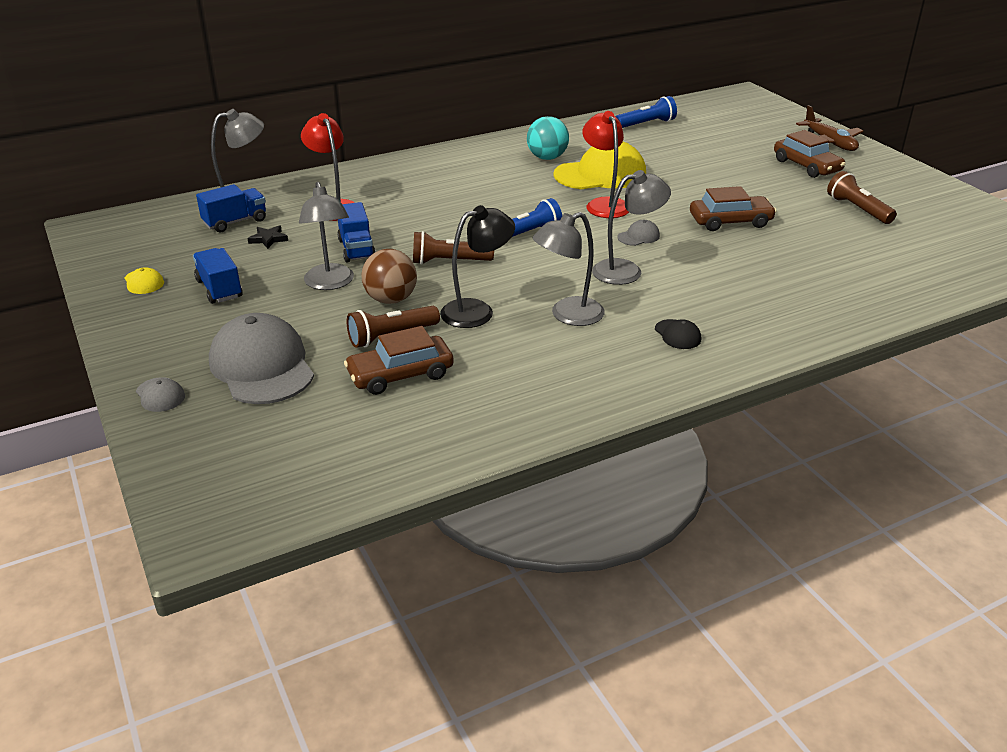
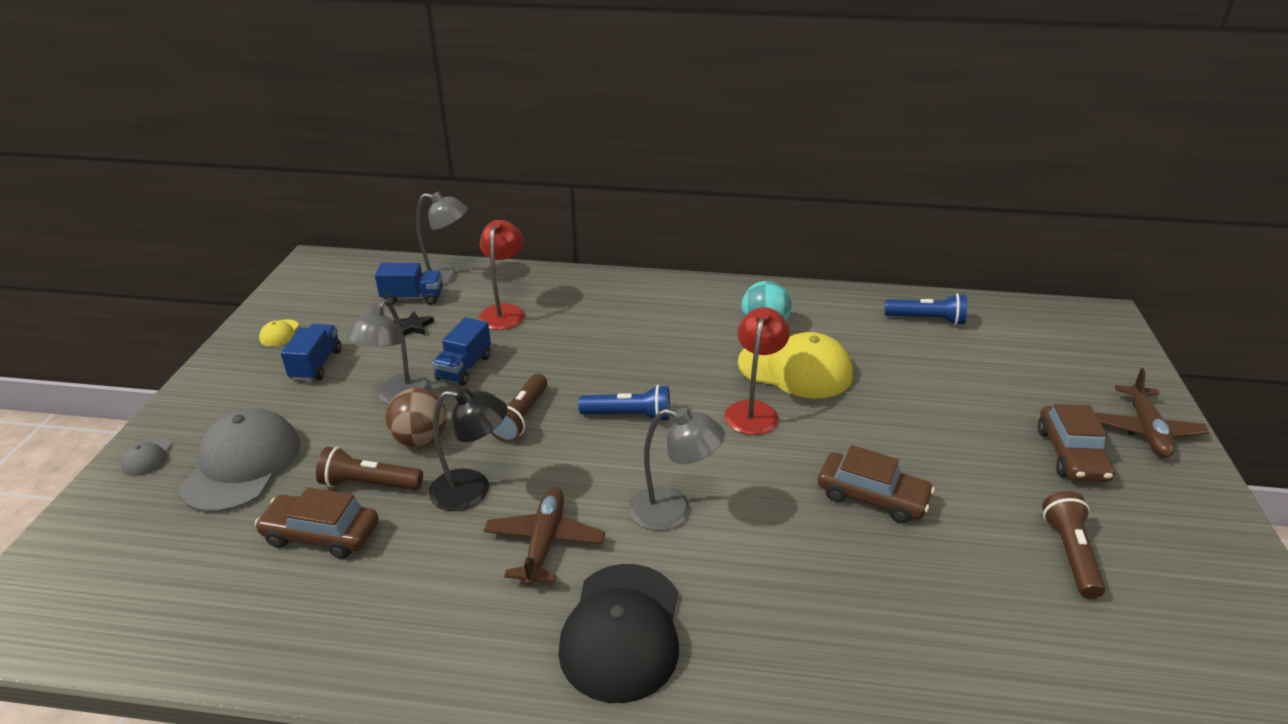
camera: 35 degrees right, 0 degrees up
brown flashlight [413,231,494,265] -> brown flashlight turned 105 degrees counterclockwise [490,374,547,442]
grey lamp [532,212,605,326] -> brown plane [484,487,605,586]
grey cap [617,220,660,246] -> none
black cap [655,319,701,349] -> black cap [558,564,679,703], size x2.36

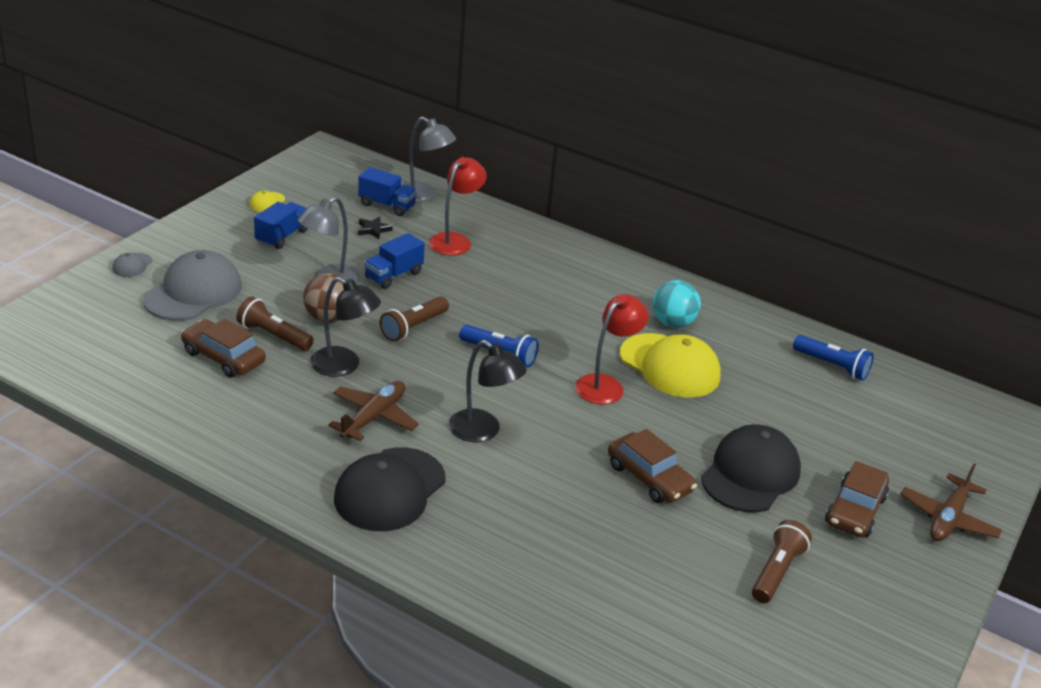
camera: 20 degrees right, 0 degrees up
grey lamp [629,408,725,531] -> black lamp [449,340,527,442]
none -> black cap [701,424,801,512]

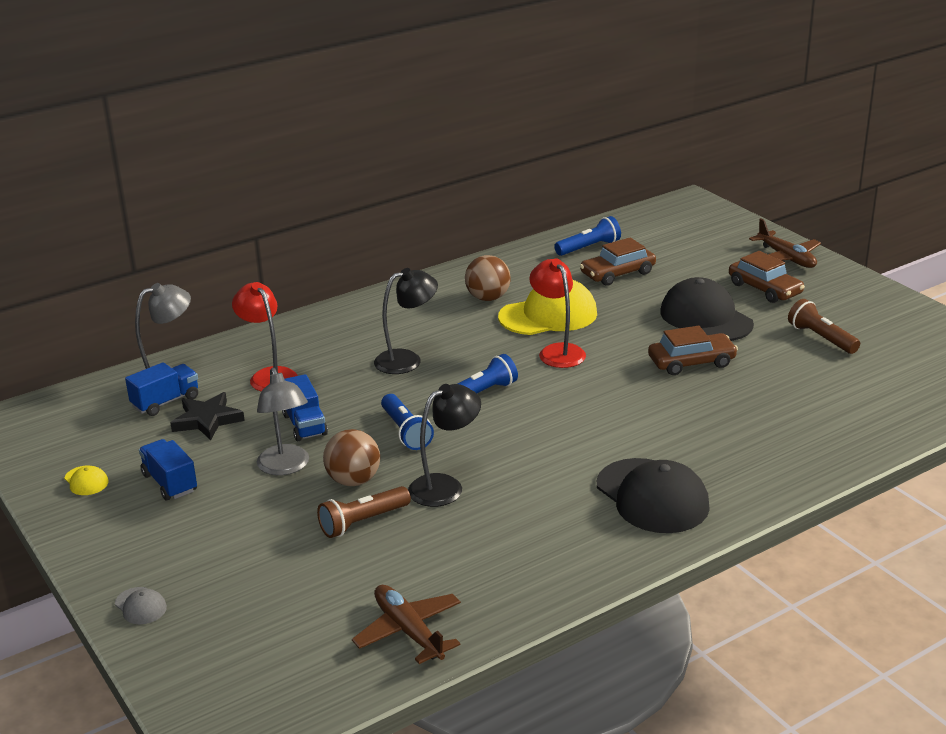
camera: 60 degrees left, 5 degrees down
grey cap [143,250,242,321] -> none
brown car [181,319,266,378] -> brown car moved to [580,238,656,286]
brown plane [328,381,419,441] -> brown plane moved to [352,585,461,664]
black star [358,216,393,239] -> black star [170,392,245,440], size x1.71
brown flashlight [380,296,449,341] -> blue flashlight [381,394,434,450]
black lamp [449,340,527,442] -> black lamp moved to [374,268,438,374]
turquoise ball [653,280,701,328] -> brown ball [465,255,511,301]

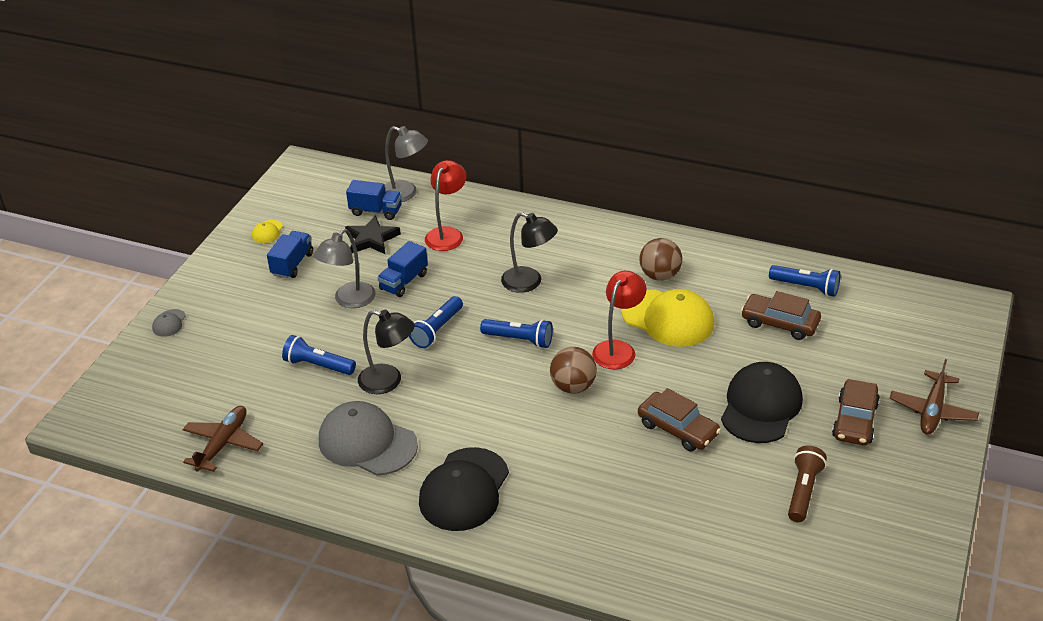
camera: 55 degrees right, 10 degrees up
brown flashlight [317,486,411,538] -> blue flashlight [282,335,356,375]
brown ball [323,429,380,486] -> brown ball moved to [550,347,597,394]
none -> grey cap [319,401,418,475]

